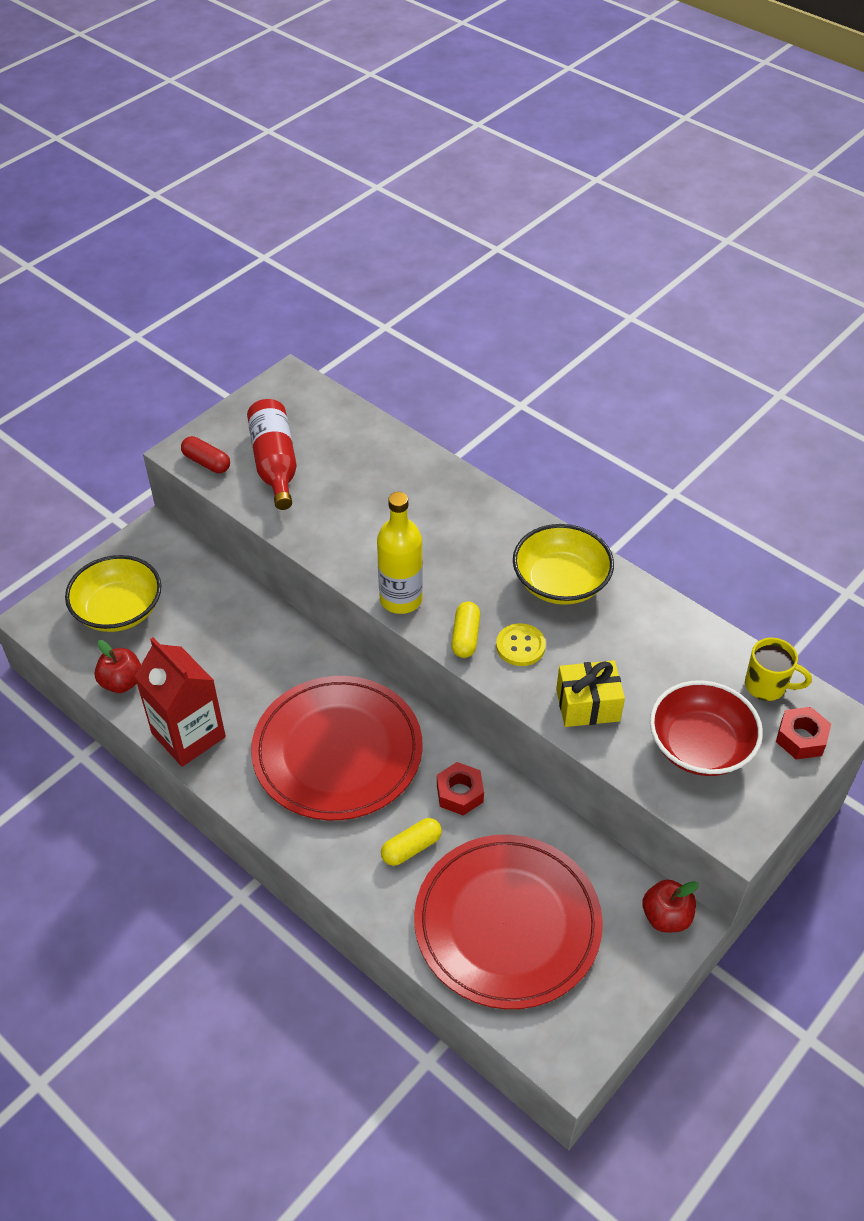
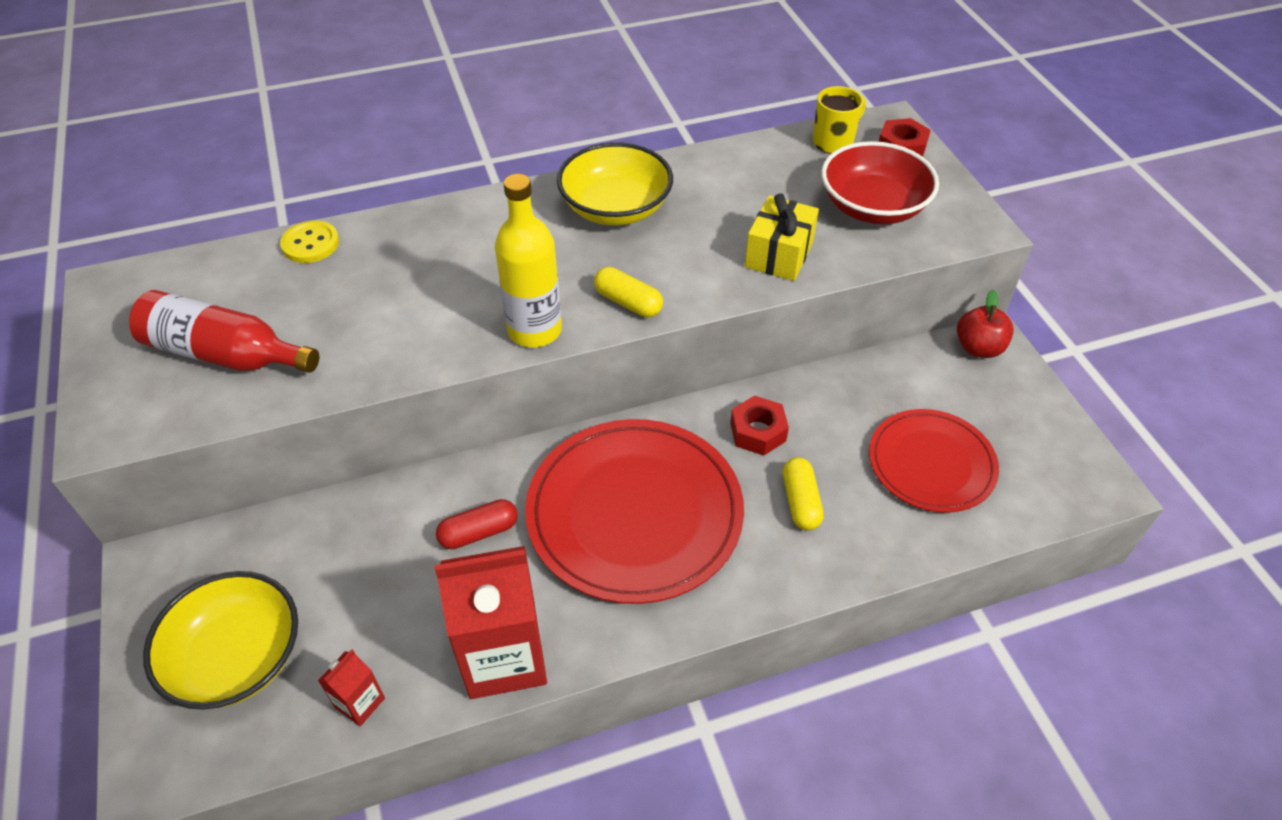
camera: 60 degrees left, 0 degrees up
red apple [94,640,141,693] -> red carton [318,649,385,726]
red capsule [181,436,230,473] -> red capsule moved to [436,499,518,549]
red plate [414,835,603,1009] -> red plate [869,409,999,513], size x0.61
yellow button [496,623,546,666] -> yellow button moved to [280,221,339,263]

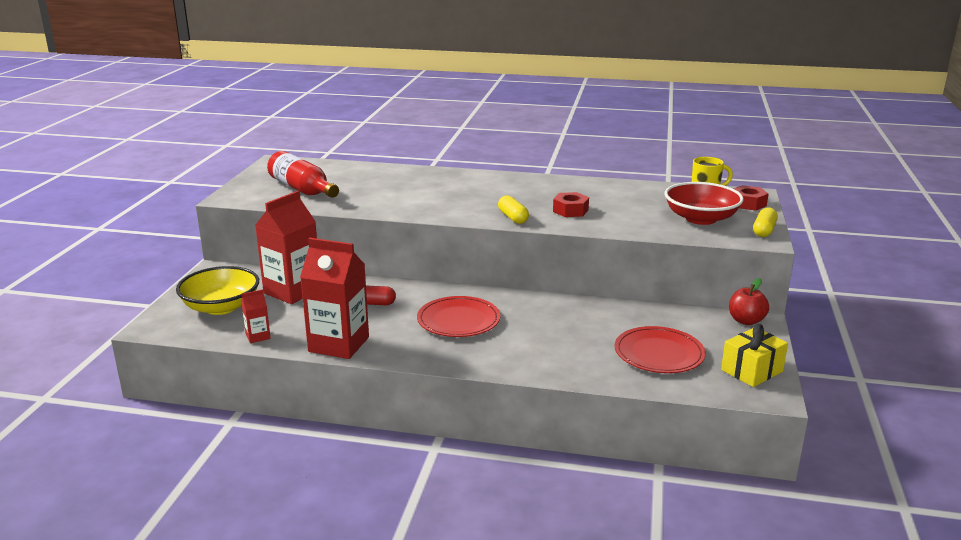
camera: 30 degrees right, 25 degrees down
yellow button [280,221,339,263] -> none
yellow bottle [495,174,562,347] -> none
red plate [525,419,744,604] -> red plate [417,296,501,337], size x0.61
yellow bowl [557,142,673,225] -> none
red nut [730,395,789,456] -> red nut moved to [553,192,589,217]
yellow gift [745,193,819,281] -> yellow gift moved to [721,324,788,387]
yellow capsule [783,457,824,530] -> yellow capsule moved to [753,207,778,237]
none -> red carton [255,191,317,304]

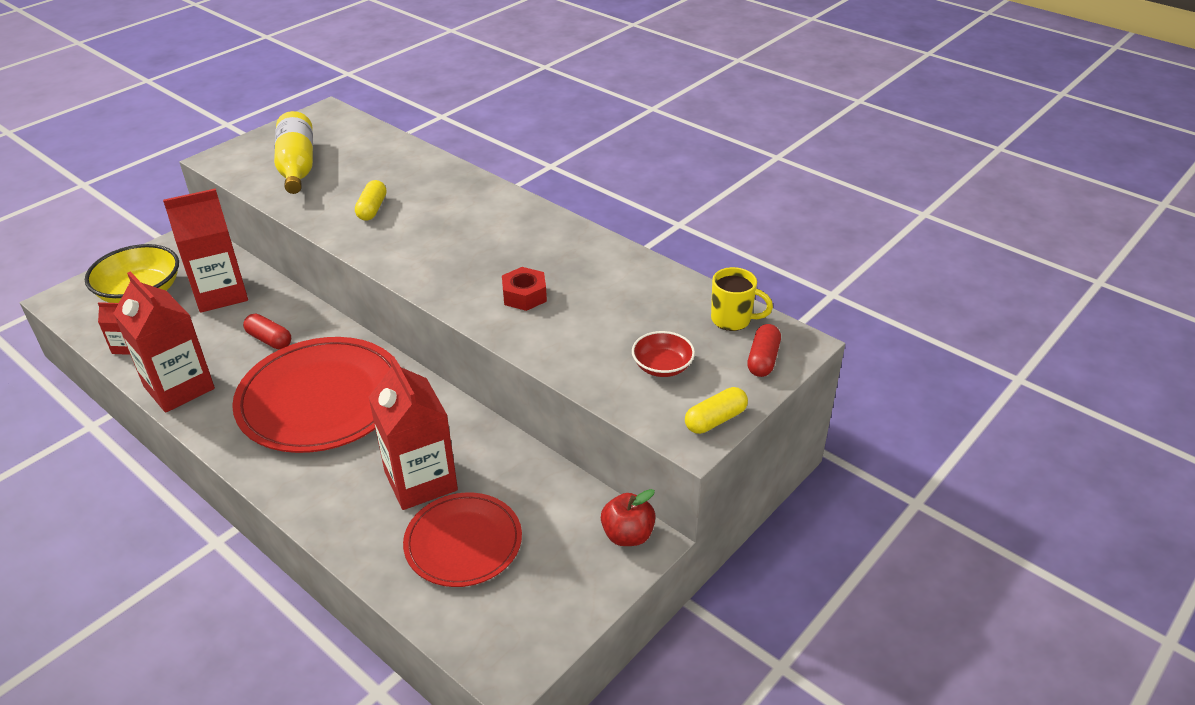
camera: 30 degrees right, 15 degrees up
red bottle [267,151,339,198] -> yellow bottle [274,111,313,194]
red plate [417,296,501,337] -> red plate [232,337,400,453], size x1.64
yellow capsule [498,195,529,224] -> yellow capsule moved to [355,180,387,221]
red bowl [665,182,744,225] -> red bowl [632,331,695,377], size x0.57
yellow gift [721,324,788,387] -> none
red nut [733,185,768,211] -> red capsule [747,324,781,377]
none -> red carton [368,356,458,510]

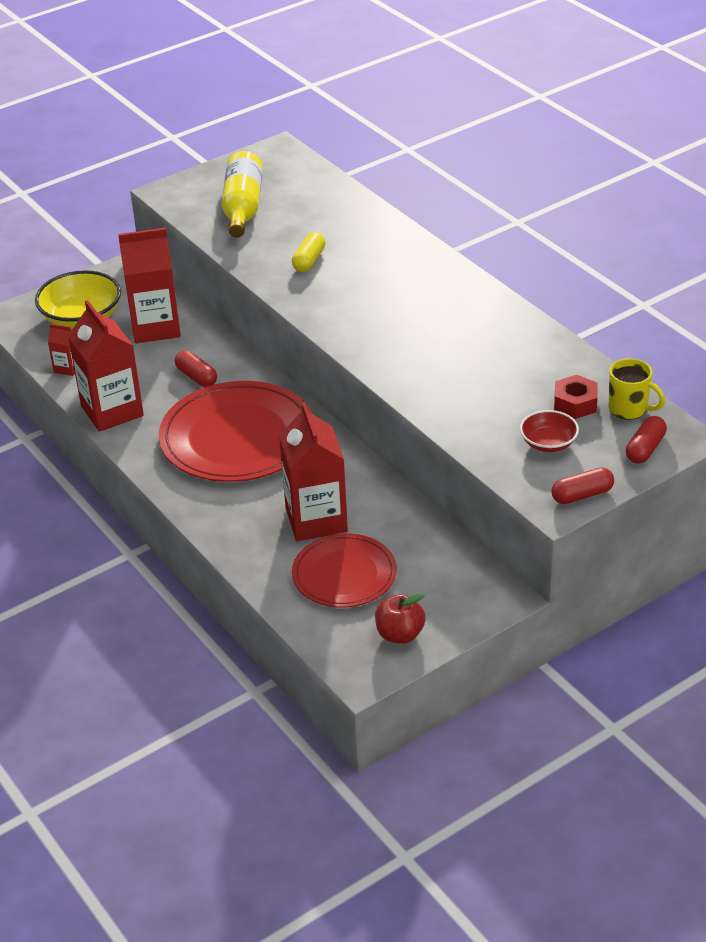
camera: 15 degrees right, 0 degrees up
red nut [502,267,547,311] -> red nut moved to [554,375,598,419]
red apple [601,489,656,546] -> red apple moved to [375,593,426,644]
yellow capsule [685,387,748,434] -> red capsule [552,467,614,504]

